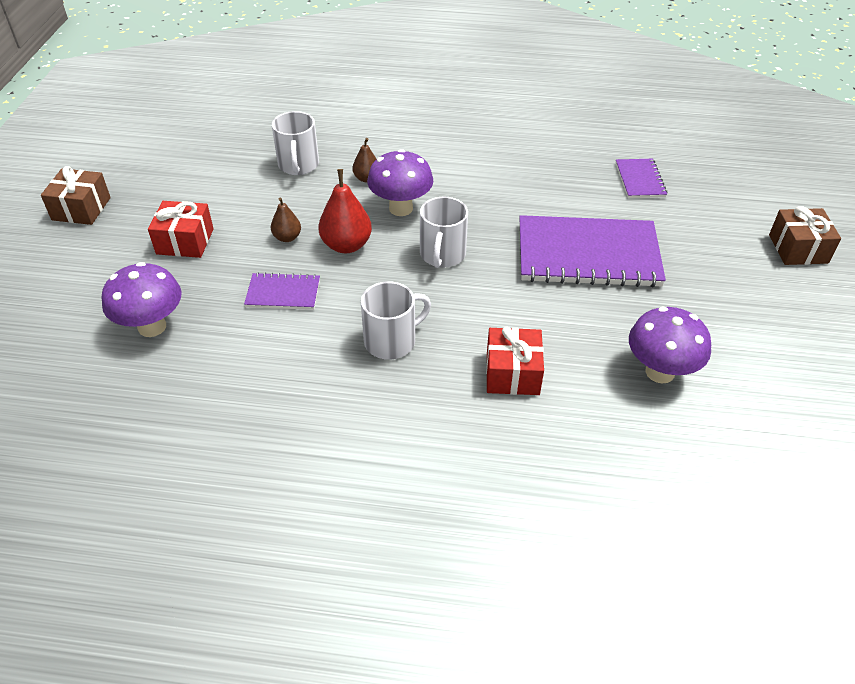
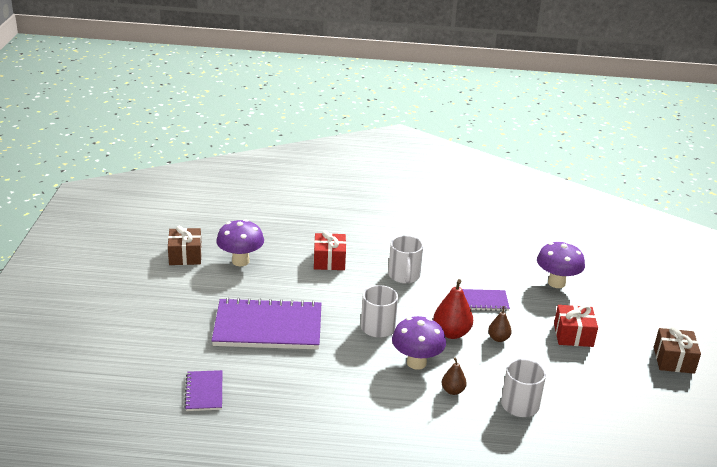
camera: 175 degrees right, 15 degrees down
white mug [361,281,431,360] -> white mug turned 60 degrees counterclockwise [388,235,423,284]
brown gift [769,206,841,265] -> brown gift moved to [168,226,202,265]

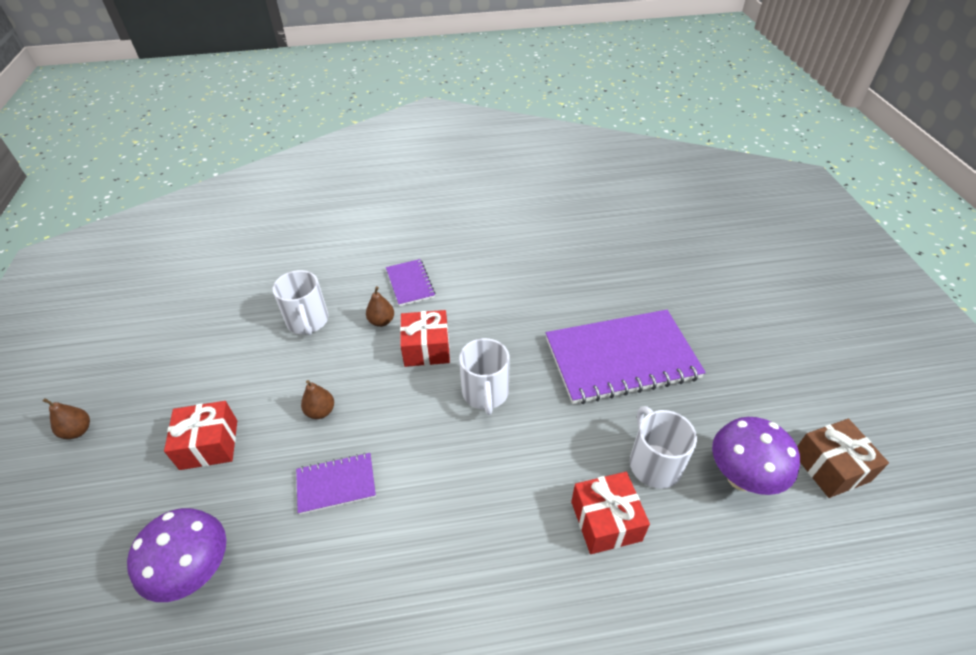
camera: 170 degrees right, 15 degrees up
purple notebook [184,370,222,411] -> purple notebook moved to [386,259,436,306]
white mug [388,235,423,284] -> white mug moved to [630,406,697,488]
purple mushroom [392,316,446,370] -> red gift [400,310,450,367]
red pear [433,279,473,339] -> none
brown gift [654,327,701,374] -> brown pear [43,398,90,439]

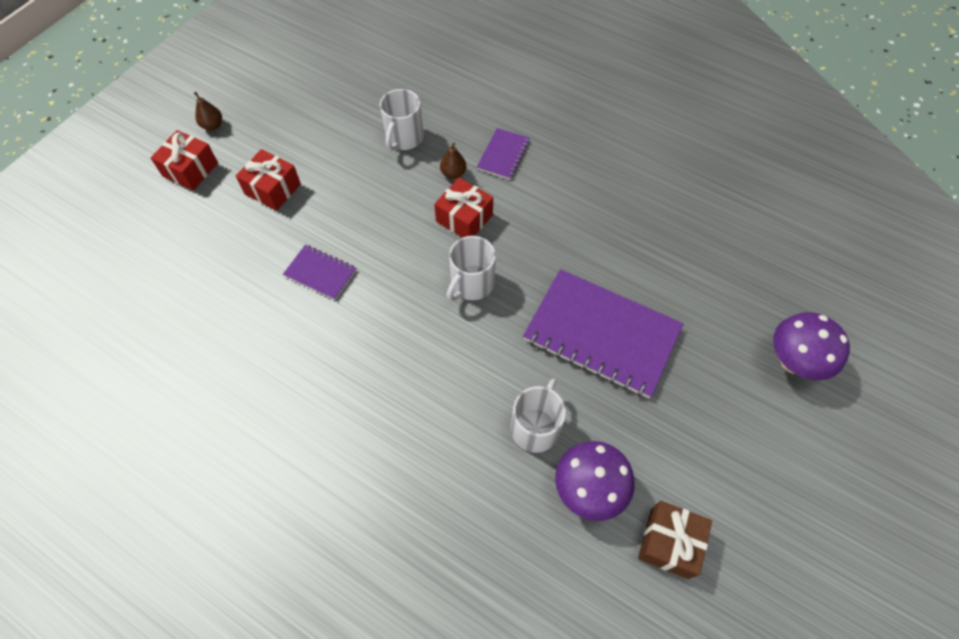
camera: 40 degrees right, 15 degrees up
purple mushroom [127,508,226,602] -> purple mushroom moved to [773,312,850,380]
brown pear [301,380,334,419] -> none
red gift [571,472,650,554] -> red gift moved to [150,130,218,191]

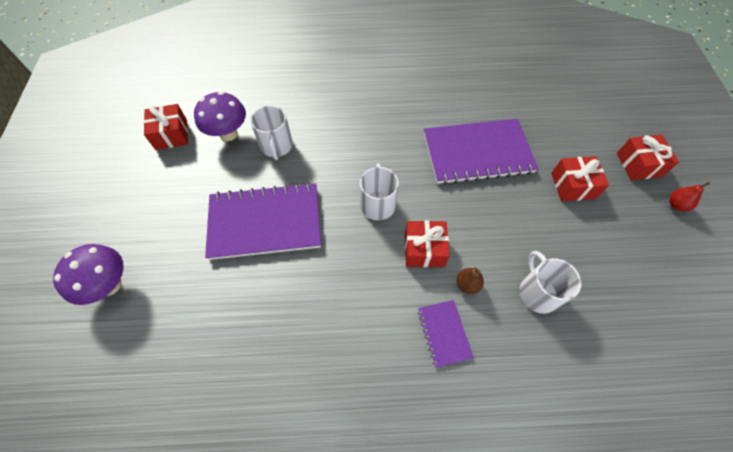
camera: 145 degrees right, 0 degrees up
brown pear [194,92,222,130] -> red pear [669,182,710,211]
purple notebook [283,245,356,300] -> purple notebook [424,118,538,185], size x2.10
brown gift [638,501,712,579] -> red gift [144,104,188,150]

